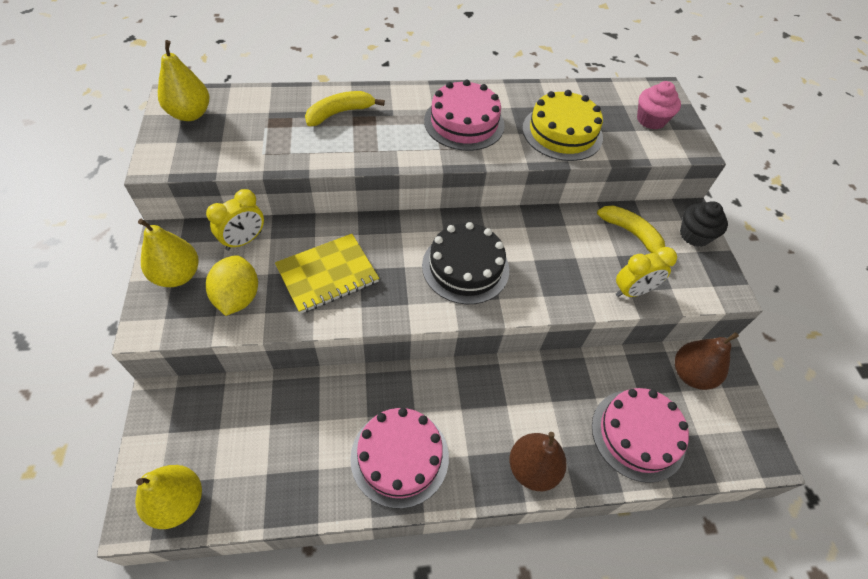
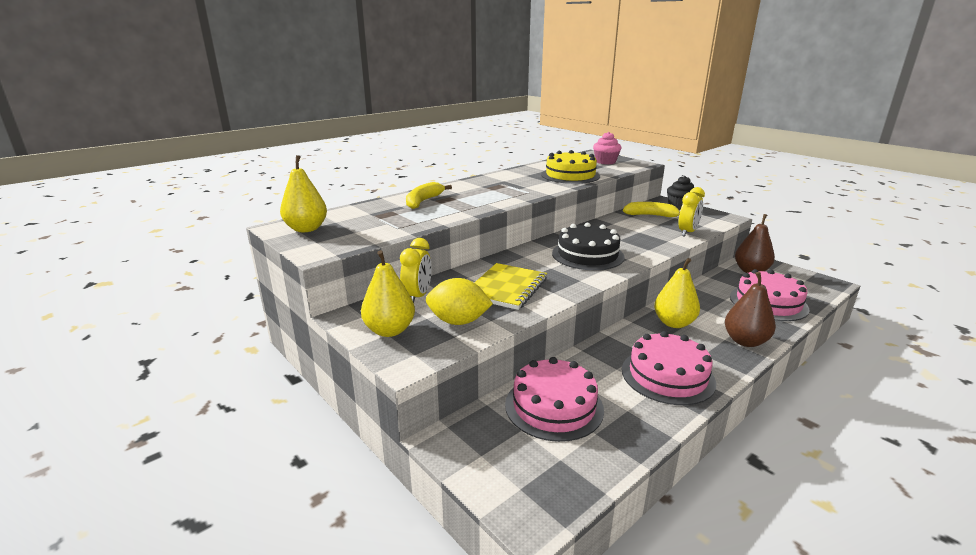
camera: 30 degrees left, 30 degrees down
yellow pear [135,465,202,529] -> yellow pear moved to [654,258,700,328]
yellow lemon [206,255,258,316] -> yellow lemon turned 45 degrees counterclockwise [426,278,493,325]
pink cake [424,80,505,151] -> pink cake moved to [505,357,604,442]

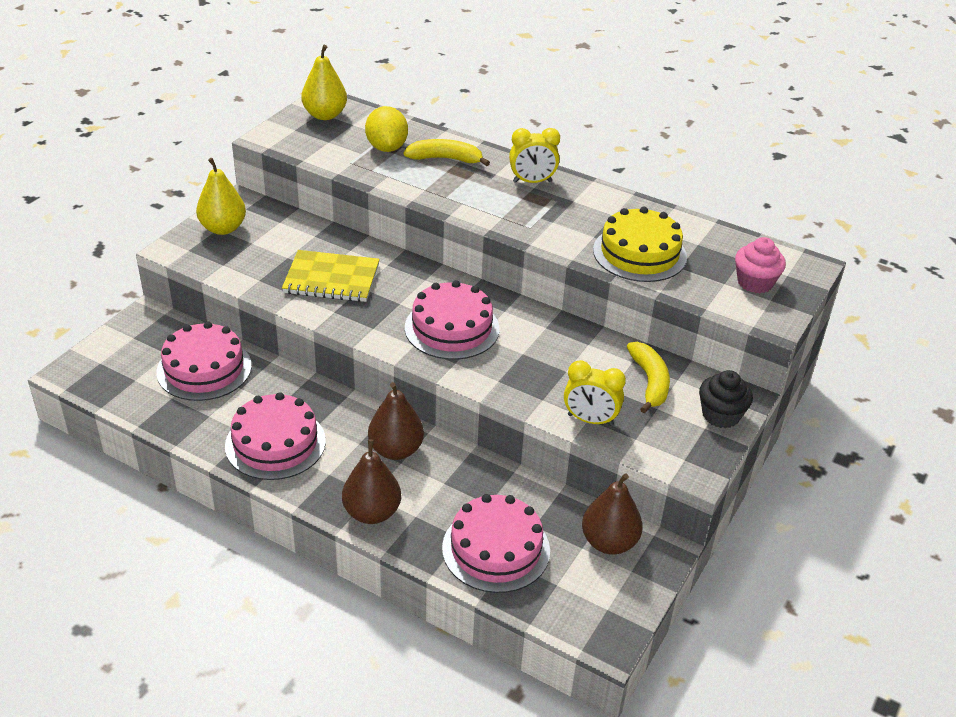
camera: 70 degrees right, 15 degrees up
yellow clock [400,238,432,303] -> yellow clock moved to [509,128,560,183]
yellow lemon [426,278,493,325] -> yellow lemon moved to [365,106,408,152]
black cake [552,222,624,270] -> pink cake [405,280,500,360]
yellow pear [654,258,700,328] -> brown pear [368,382,424,460]

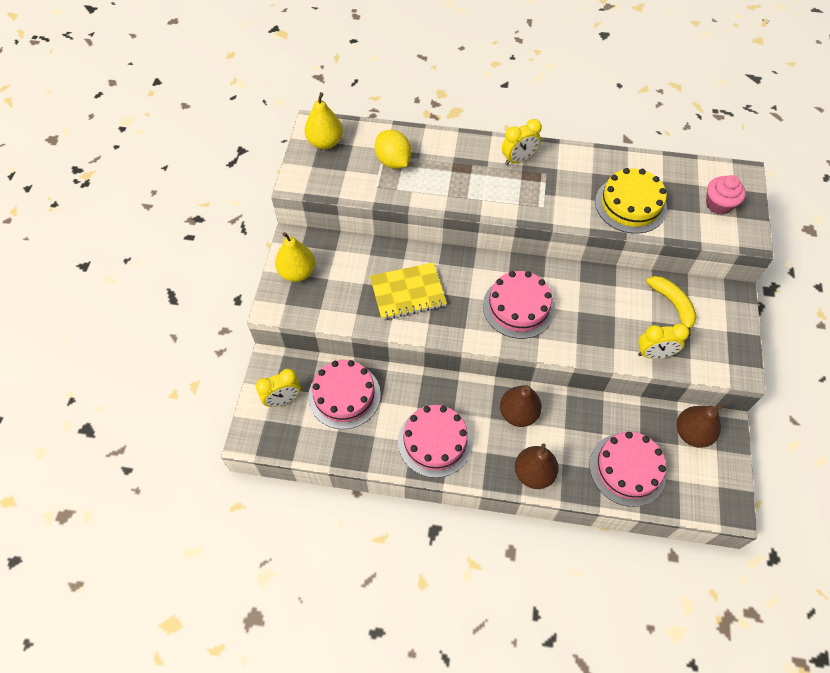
camera: 20 degrees left, 20 degrees up
yellow banana [404,139,490,166] -> none
black cupcake [699,370,753,428] -> none
none -> yellow clock [256,369,301,407]

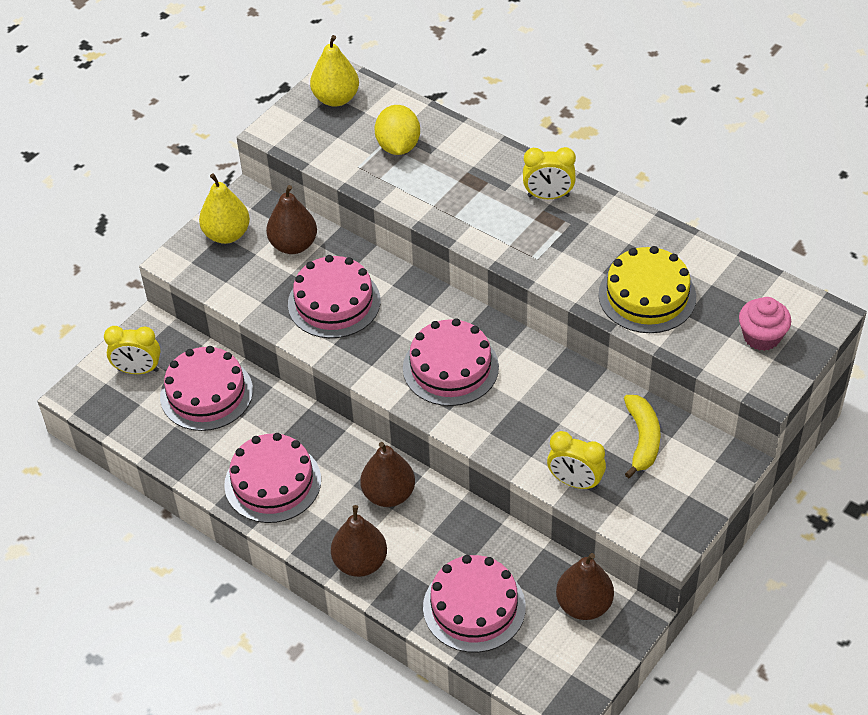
camera: 30 degrees right, 10 degrees down
yellow notebook [370,262,447,320] -> pink cake [288,255,380,338]
none -> brown pear [266,185,317,254]

